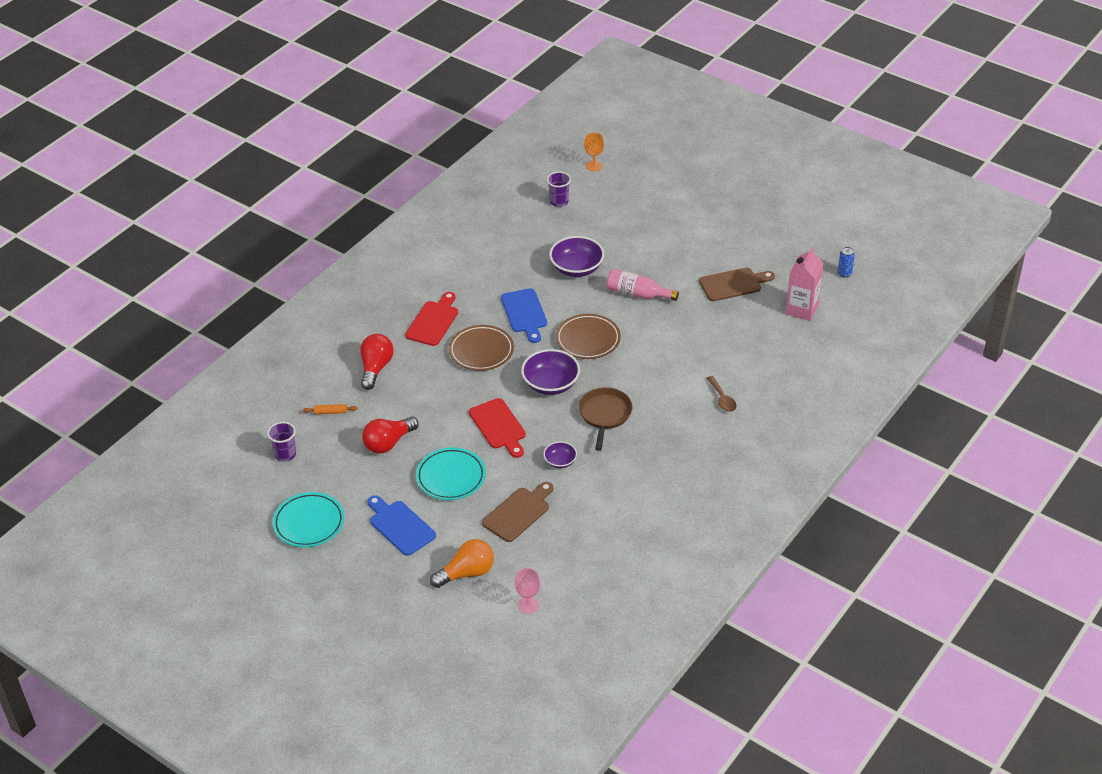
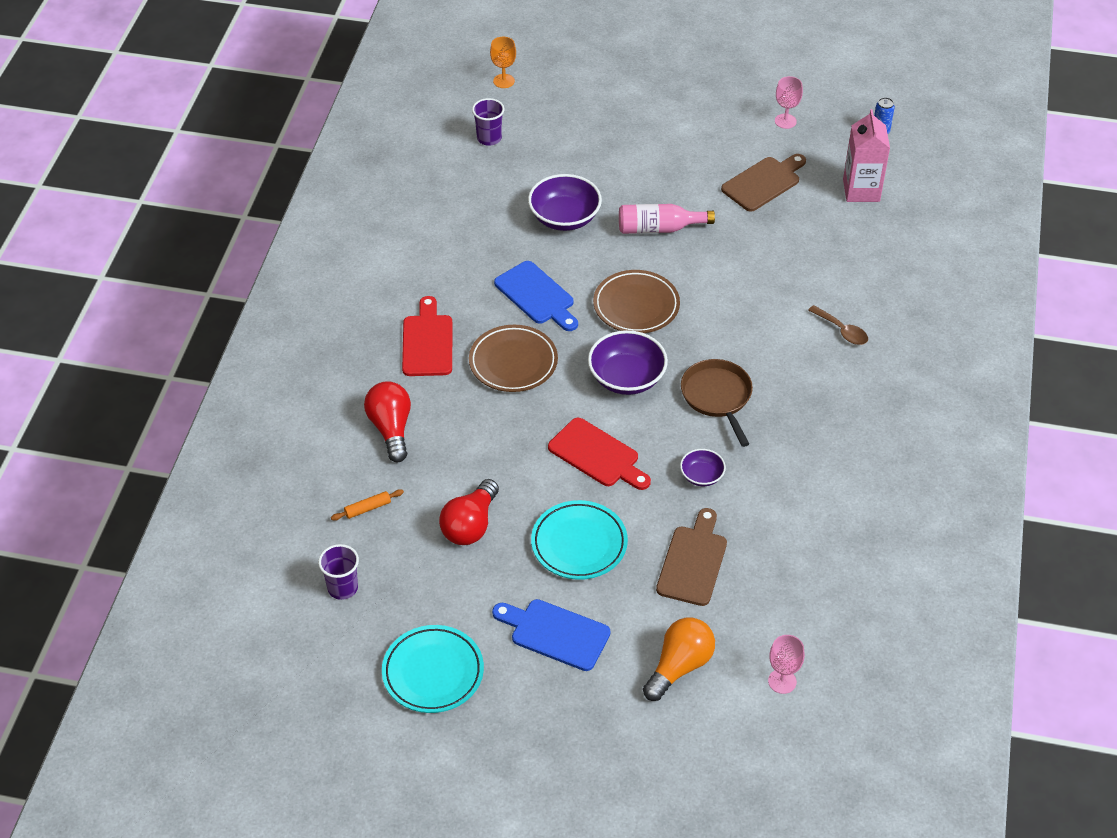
camera: 25 degrees left, 5 degrees up
none -> pink goblet [775,76,803,129]

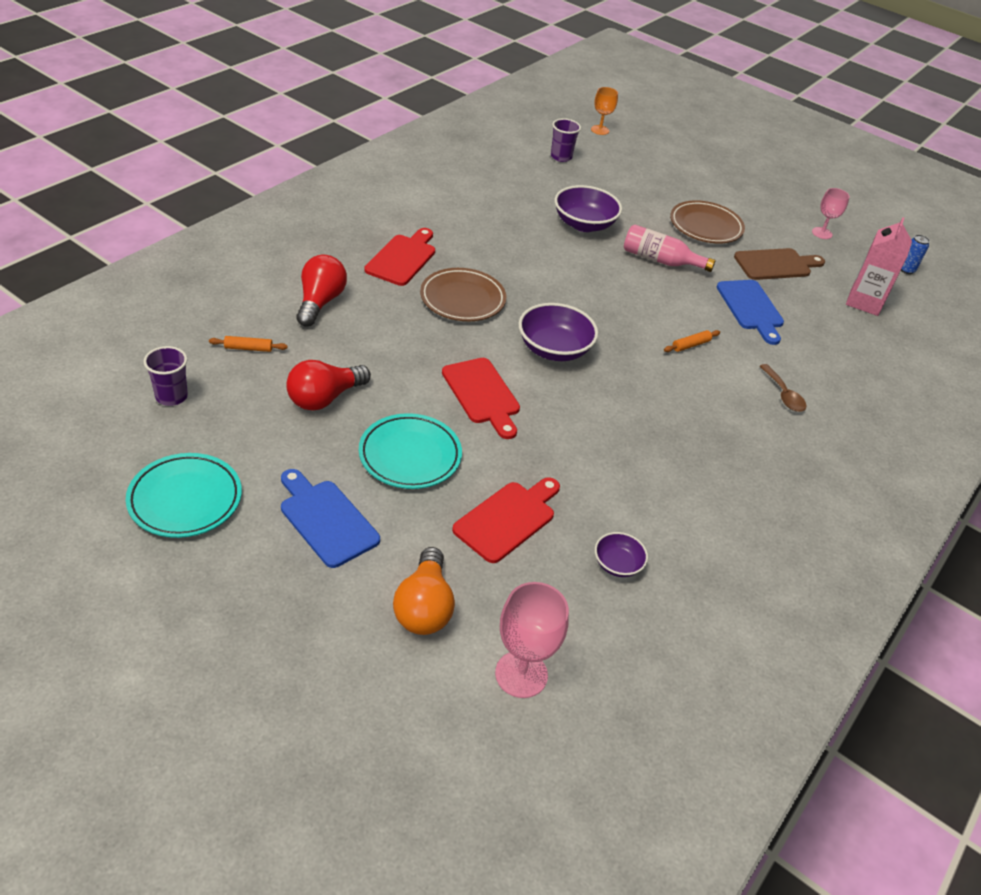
camera: 20 degrees right, 5 degrees down
blue cutting board [494,261,578,331] -> blue cutting board moved to [717,280,784,345]
brown plate [593,270,680,333] -> brown plate moved to [670,200,745,243]
orange light bulb [643,618,715,701] -> orange light bulb turned 120 degrees clockwise [393,547,455,635]
brown cutting board [656,508,727,606] -> red cutting board [452,477,560,563]
purple bowl [680,449,726,486] -> purple bowl moved to [595,532,648,577]
brown pan [681,359,753,447] -> none
pink goblet [768,635,805,694] -> pink goblet [495,582,569,698], size x1.55
none -> orange rolling pin [664,330,720,352]

